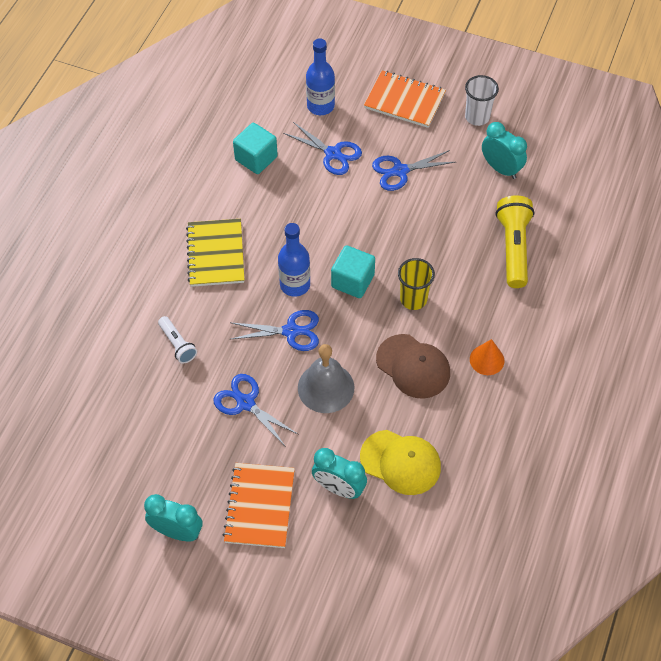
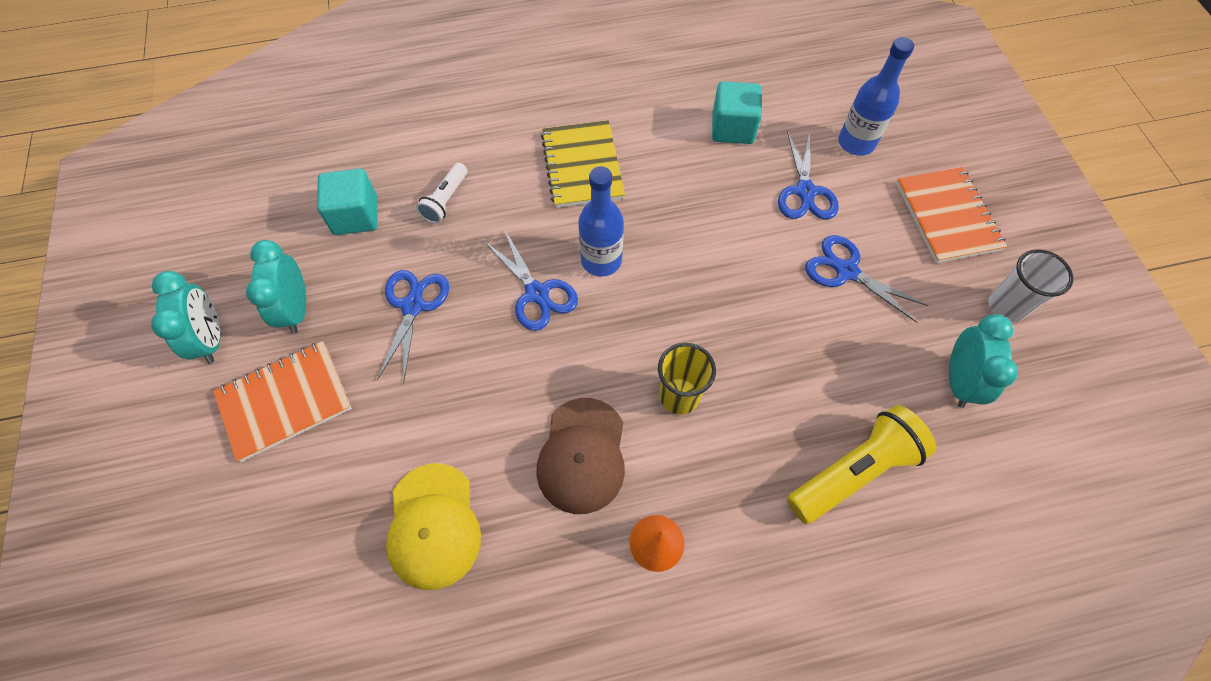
camera: 55 degrees right, 5 degrees up
yellow notebook [186,219,244,287] -> yellow notebook turned 60 degrees counterclockwise [541,120,625,208]
grey bell [298,344,354,413] -> none
turquoise clock [312,448,367,499] -> turquoise clock moved to [246,240,306,334]
turquoise cube [331,245,375,298] -> turquoise cube moved to [317,168,378,235]

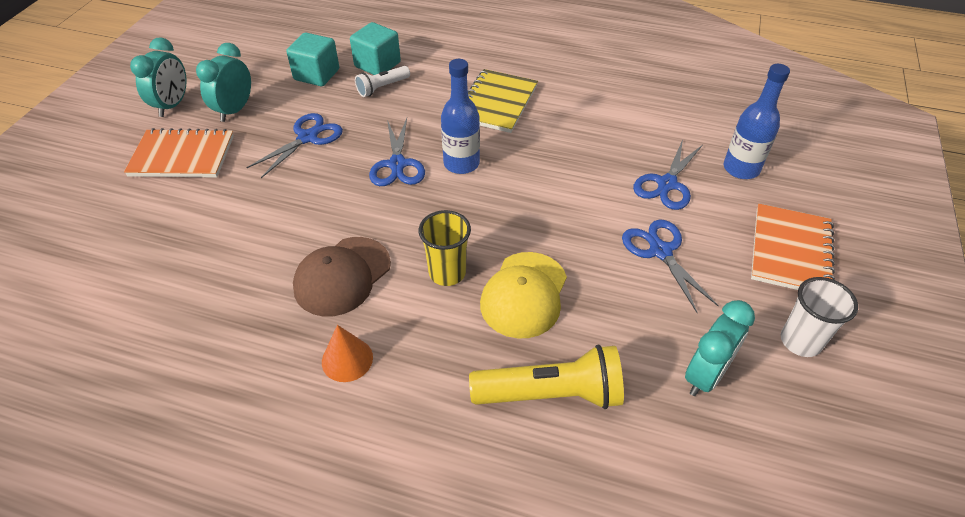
camera: 30 degrees right, 15 degrees down
yellow cap [386,463,481,590] -> yellow cap moved to [480,252,567,338]
turquoise cube [712,81,762,144] -> turquoise cube moved to [350,22,401,75]

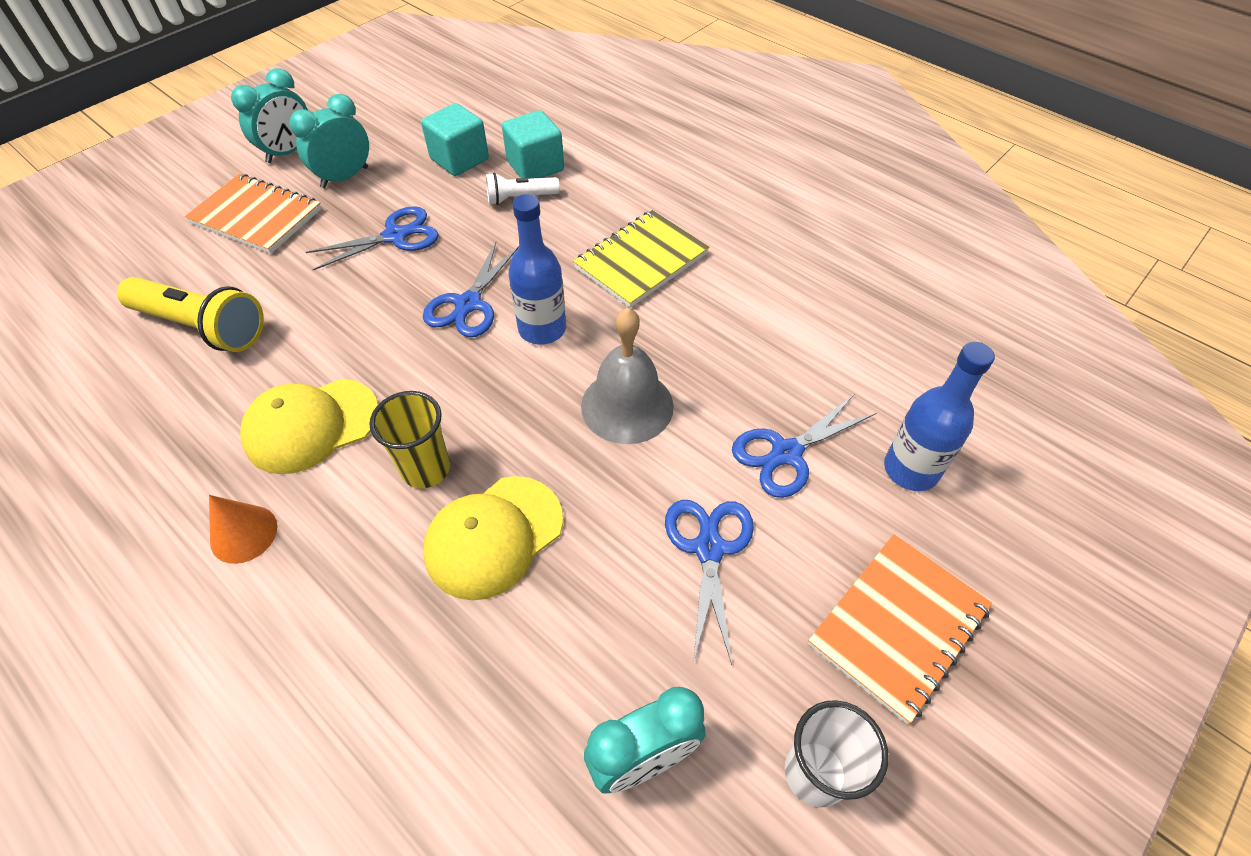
camera: 25 degrees right, 5 degrees up
brown cap [293,237,391,316] -> yellow cap [240,379,378,474]
yellow flashlight [469,345,624,409] -> yellow flashlight moved to [117,277,264,352]
none -> grey bell [581,308,674,444]

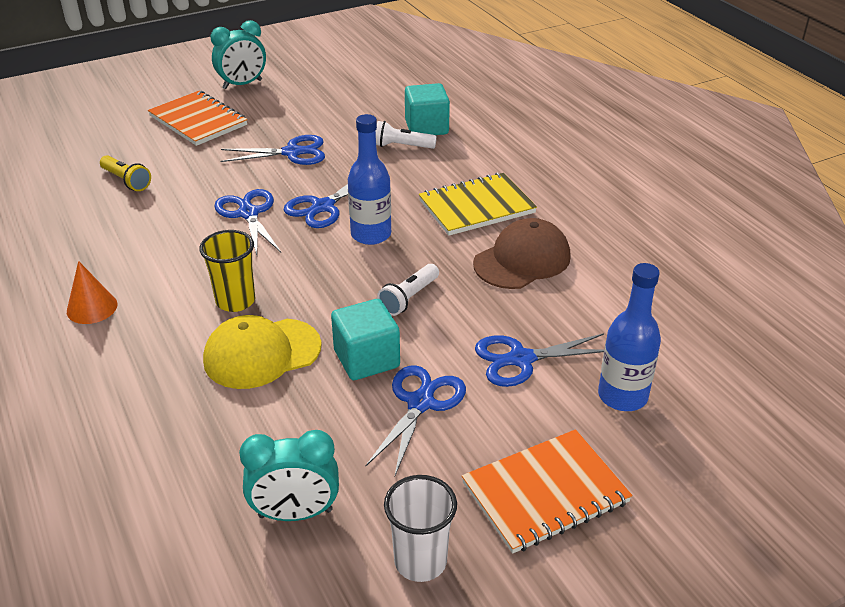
camera: 20 degrees right, 15 degrees down
yellow flashlight [117,277,264,352] -> yellow flashlight [100,155,151,191], size x0.56
yellow cap [240,379,378,474] -> none
turquoise clock [289,94,369,188] -> none
turquoise cube [421,103,489,176] -> turquoise cube moved to [331,299,400,380]
grey bell [581,308,674,444] -> white flashlight [377,264,439,316]
none -> blue scissors [214,189,281,255]
none -> brown cap [473,218,571,289]

